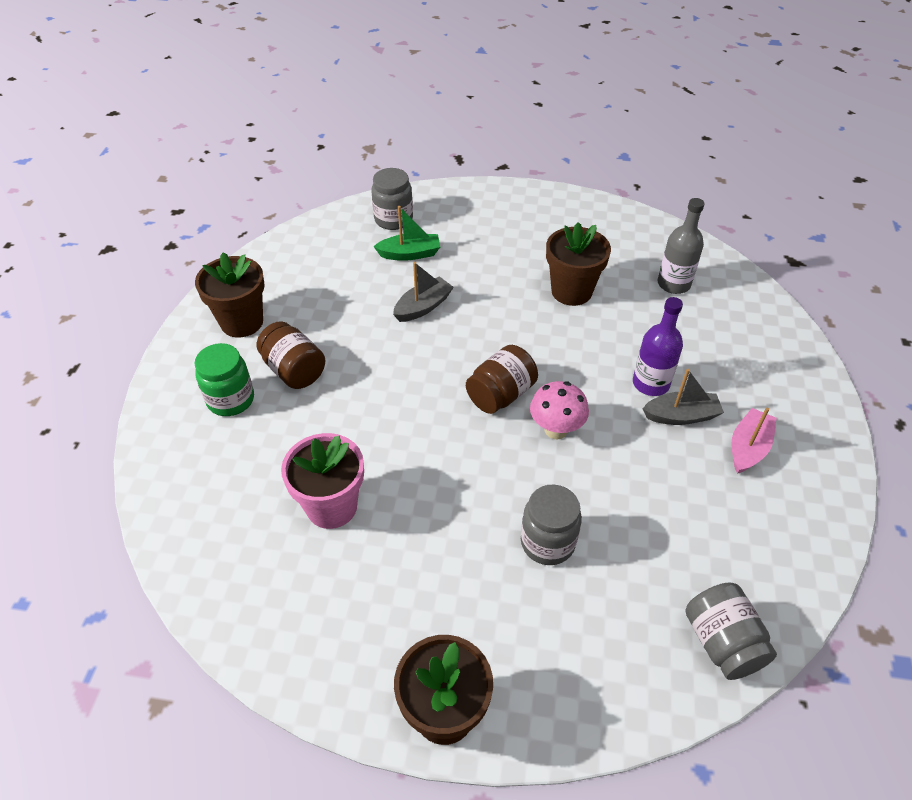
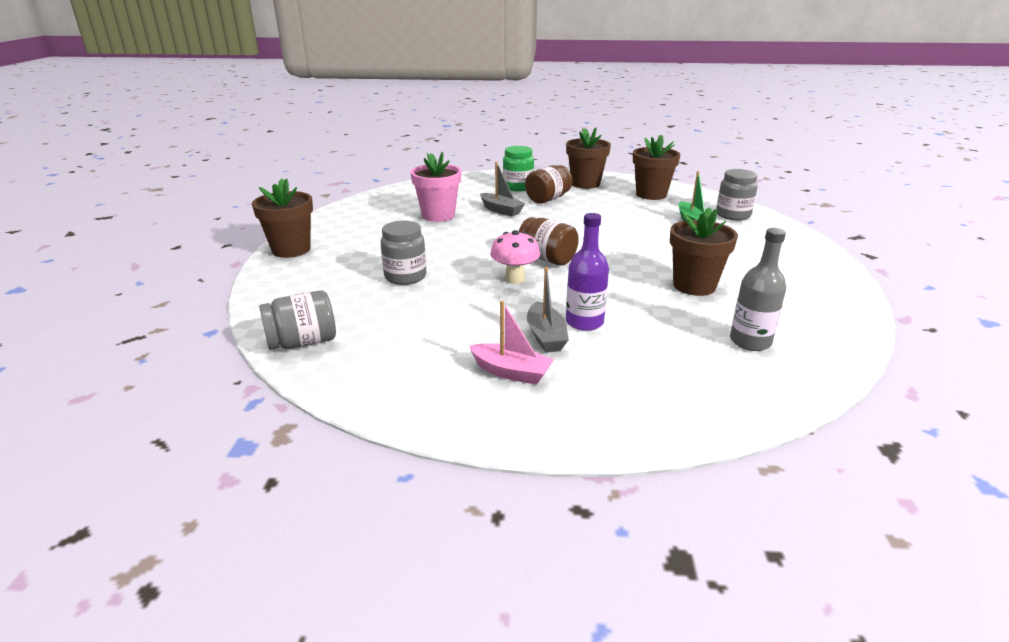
camera: 85 degrees right, 20 degrees down
grey boat [393,262,454,322] -> grey boat moved to [480,162,525,216]
none -> brown flower pot [633,135,680,200]

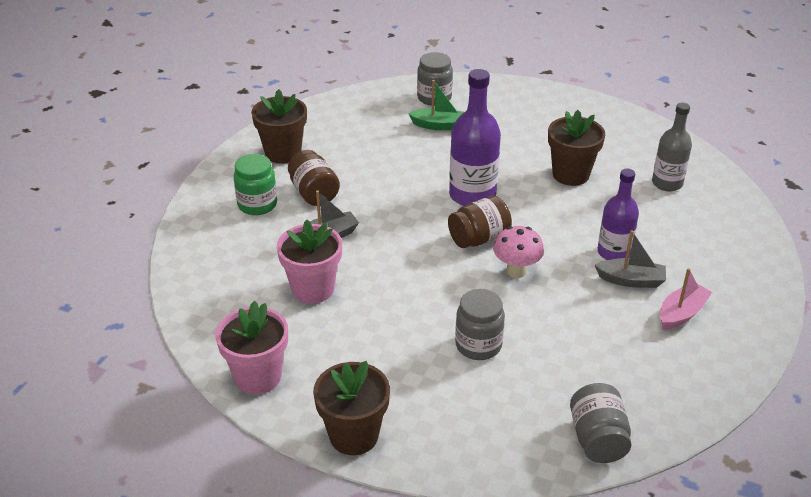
camera: 70 degrees left, 10 degrees up
brown flower pot [633,135,680,200] -> none
none -> pink flower pot [215,301,288,394]
none -> purple bottle [449,69,501,206]

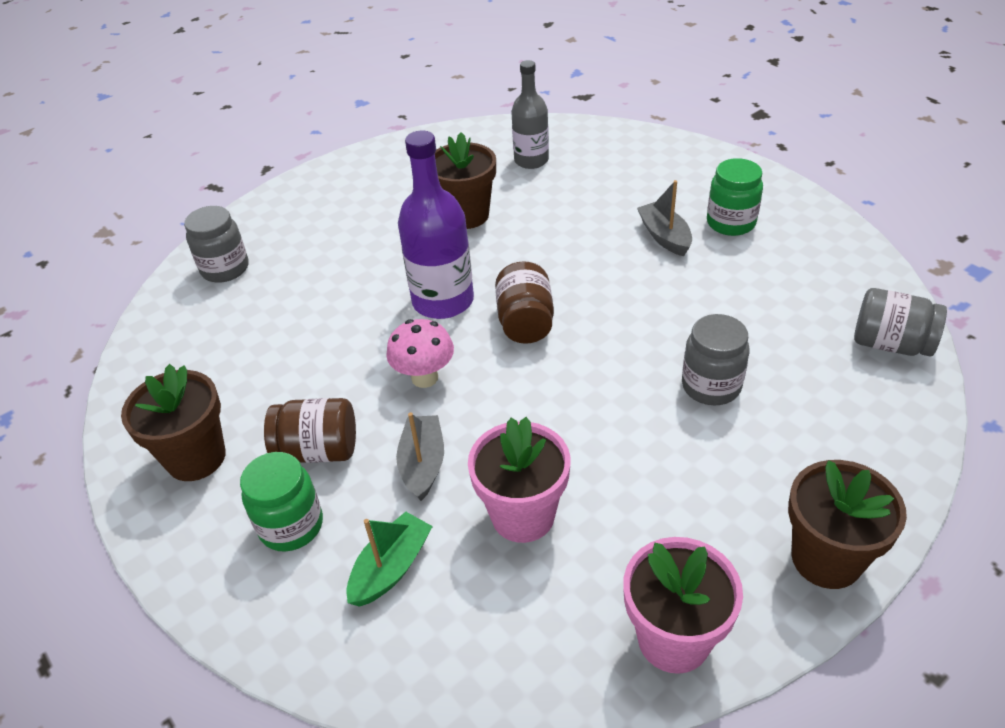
camera: 60 degrees left, 5 degrees up
green boat [408,80,464,130] -> green boat moved to [346,512,433,607]
pink mushroom [493,226,544,278] -> pink mushroom moved to [386,319,454,388]
grey boat [595,230,666,288] -> grey boat turned 60 degrees counterclockwise [637,180,692,256]
purple bottle [597,169,639,260] -> none
pink boat [660,268,712,330] -> green jar [707,158,763,236]

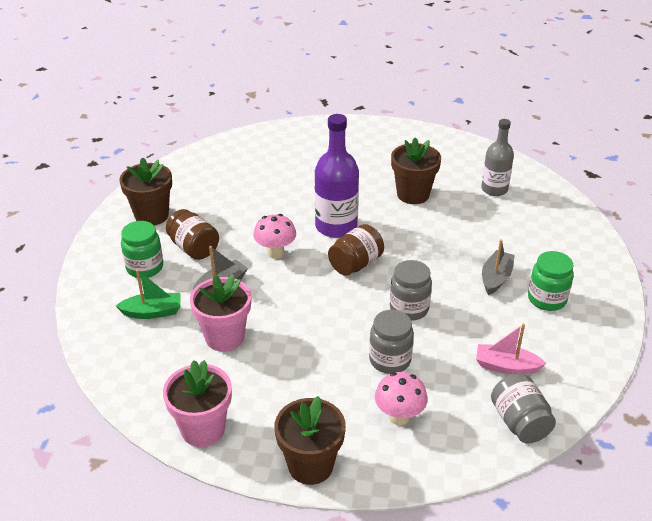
camera: 45 degrees right, 5 degrees down
grey jar [184,206,248,283] -> grey jar moved to [390,260,432,321]
none -> pink mushroom [375,372,428,425]
none -> pink boat [476,324,546,375]

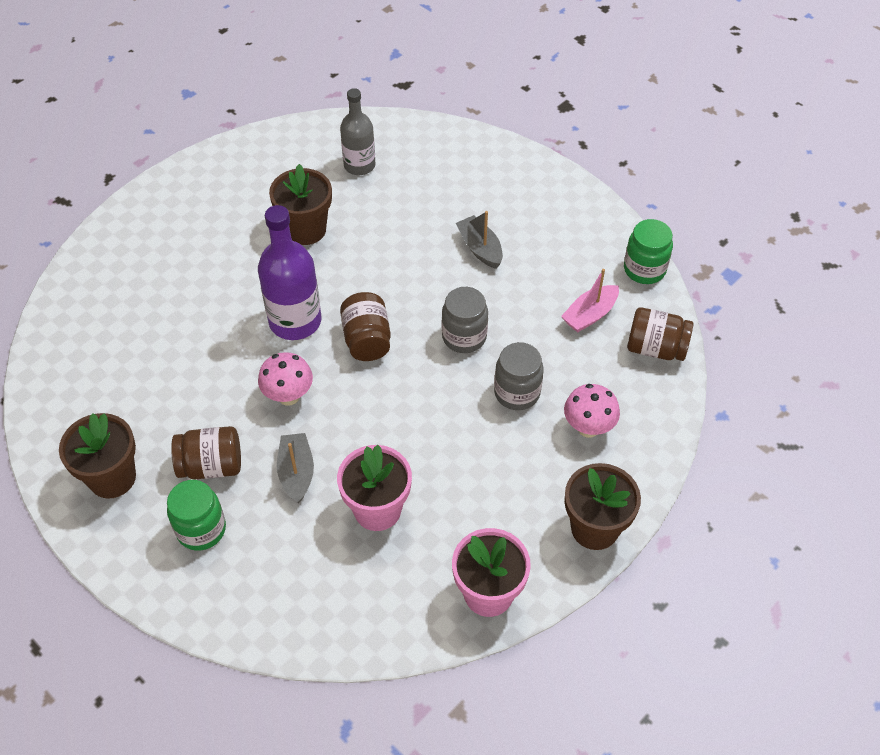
camera: 55 degrees left, 15 degrees up
green boat [116,269,181,319] -> none
grey jar [491,374,556,444] -> brown jar [627,307,694,361]
green jar [528,251,574,311] -> green jar moved to [624,219,673,284]

